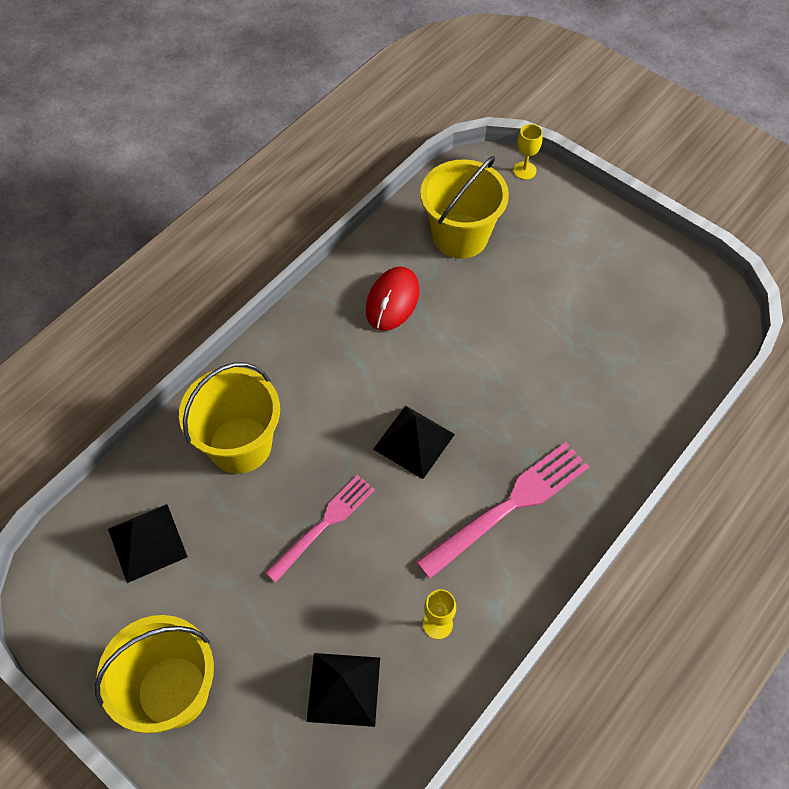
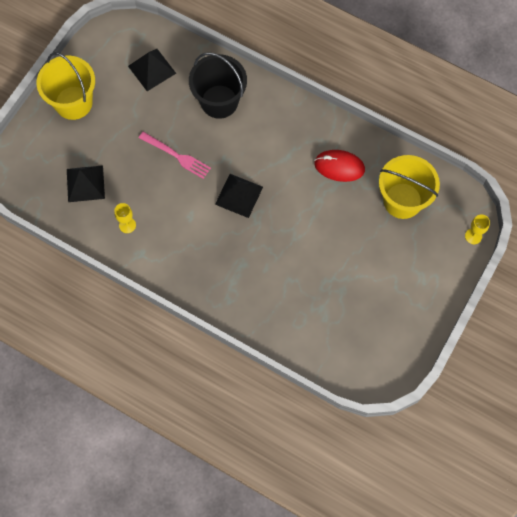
camera: 80 degrees right, 10 degrees up
yellow bucket [179,362,280,474] -> black bucket [189,52,247,119]
pink fork [416,442,589,579] -> none

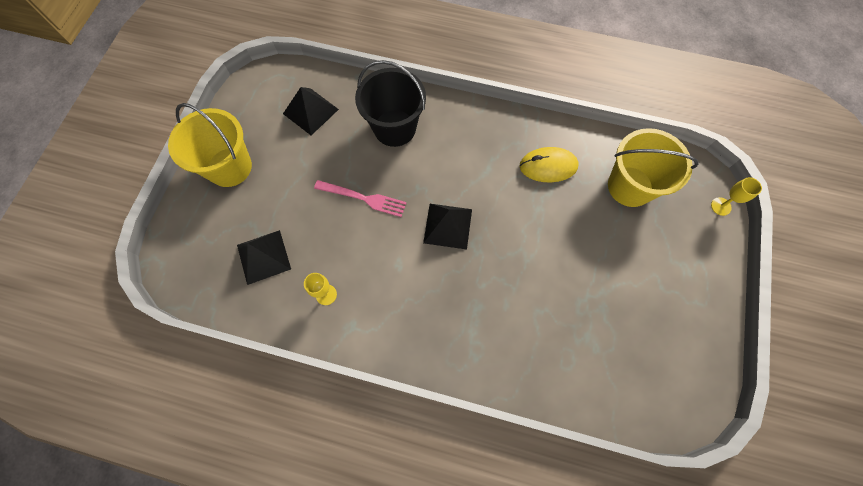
camera: 15 degrees left, 0 degrees up
red mouse [314,150,365,182] -> yellow mouse [520,147,579,182]

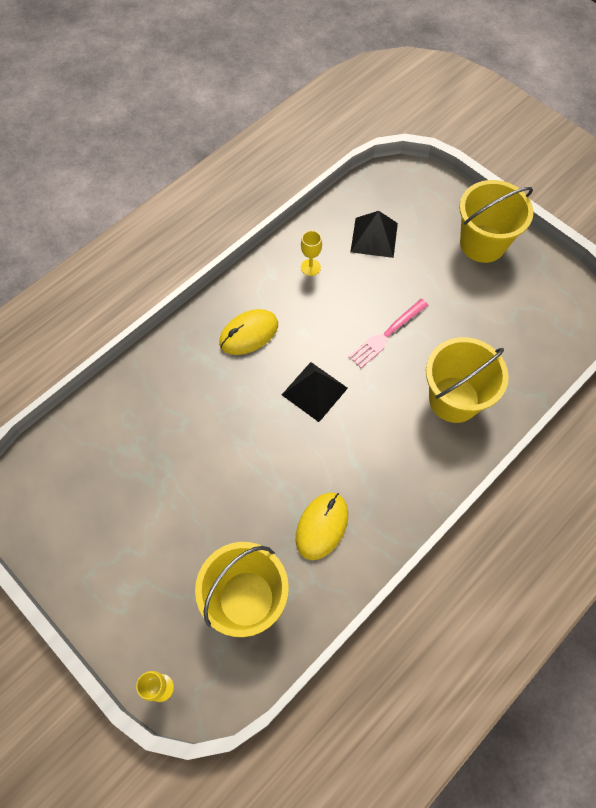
camera: 120 degrees right, 5 degrees down
black pyramid [283,87,339,135] -> none
black bucket [355,60,426,147] -> yellow bucket [426,337,509,423]
none -> yellow mouse [219,309,278,355]

